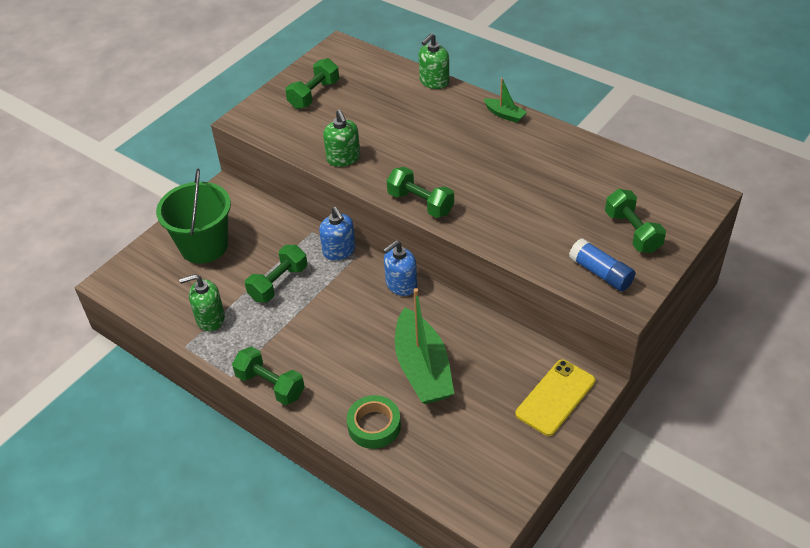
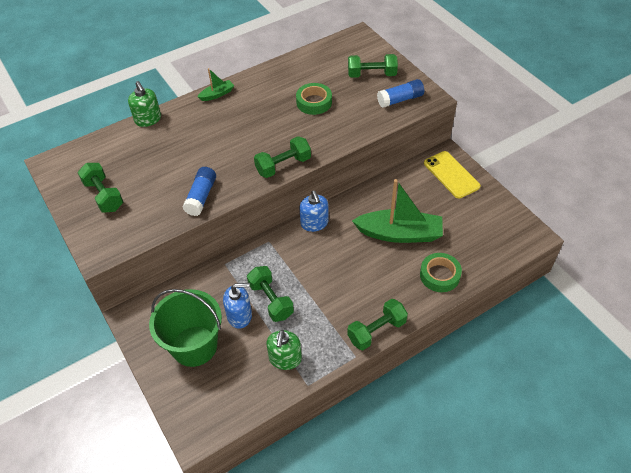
camera: 70 degrees left, 5 degrees up
blue soap dispenser [319,207,356,260] -> blue soap dispenser moved to [223,283,252,329]
green soap dispenser [323,110,360,167] -> blue glue stick [182,167,216,216]
none -> green tape [296,83,332,115]

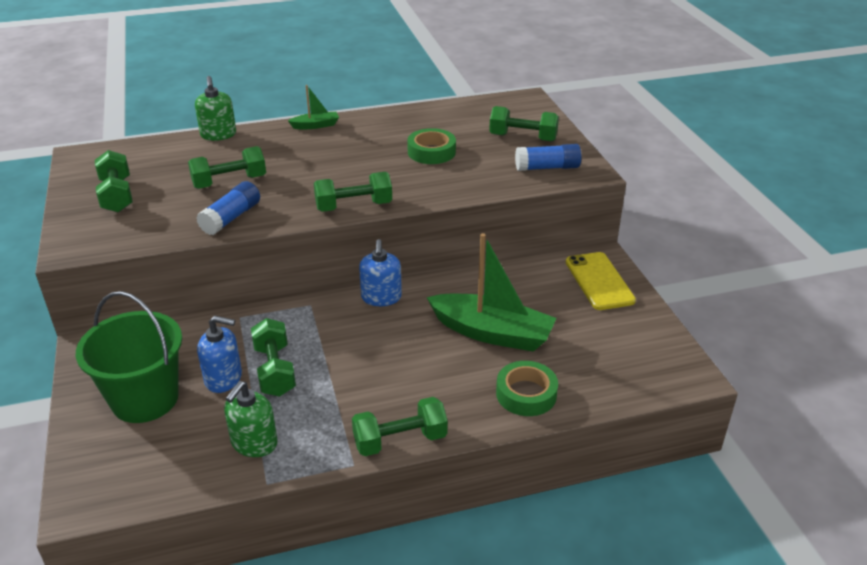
camera: 15 degrees right, 15 degrees down
none -> green dumbbell [188,146,266,189]

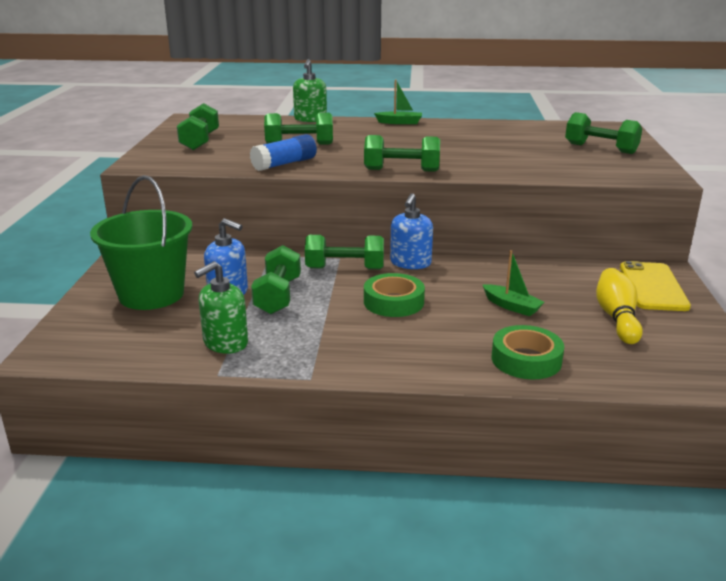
camera: 20 degrees right, 10 degrees down
green dumbbell [352,397,448,456] -> green dumbbell moved to [305,235,384,270]
green tape [407,128,456,164] -> green tape moved to [364,273,425,317]
green boat [426,233,557,352] -> green boat [482,250,545,316], size x0.47
blue glue stick [515,144,582,171] -> none
none -> yellow bowling pin [596,268,643,344]

